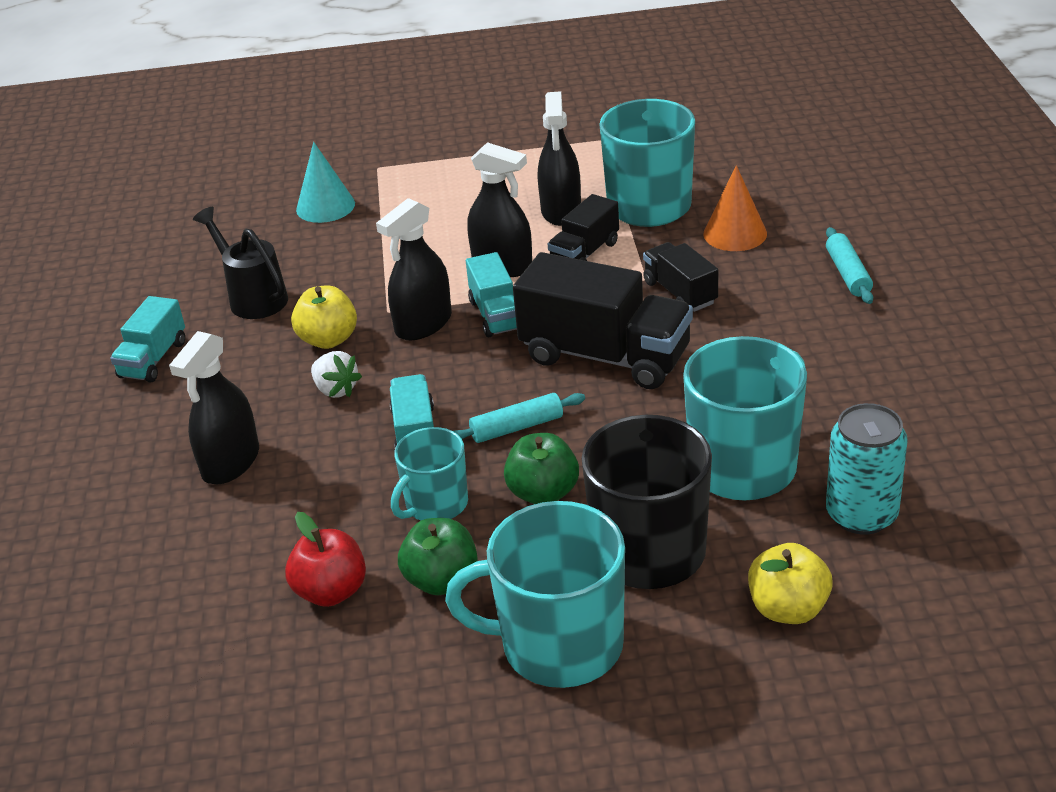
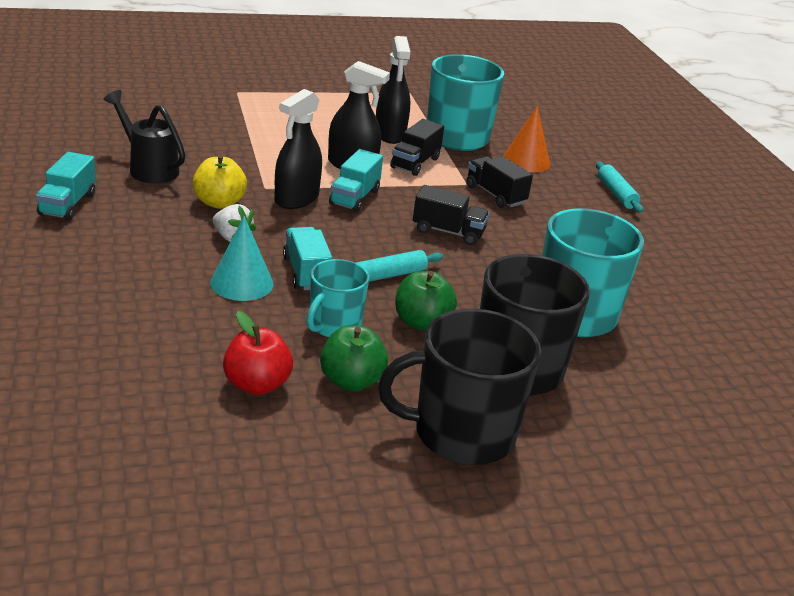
camera: 15 degrees left, 5 degrees down
black spray bottle [169,331,259,484] -> none
turquoise cone [296,142,355,223] -> turquoise cone moved to [210,216,273,301]
turquoise mug [445,501,625,688] -> black mug [378,308,541,465]
turquoise truck [466,252,517,337] -> turquoise truck turned 45 degrees clockwise [329,149,383,212]
black truck [513,252,693,389] -> black truck [413,185,490,245], size x0.55
yellow apple [748,543,833,624] -> none
turquoise can [826,403,908,535] -> none

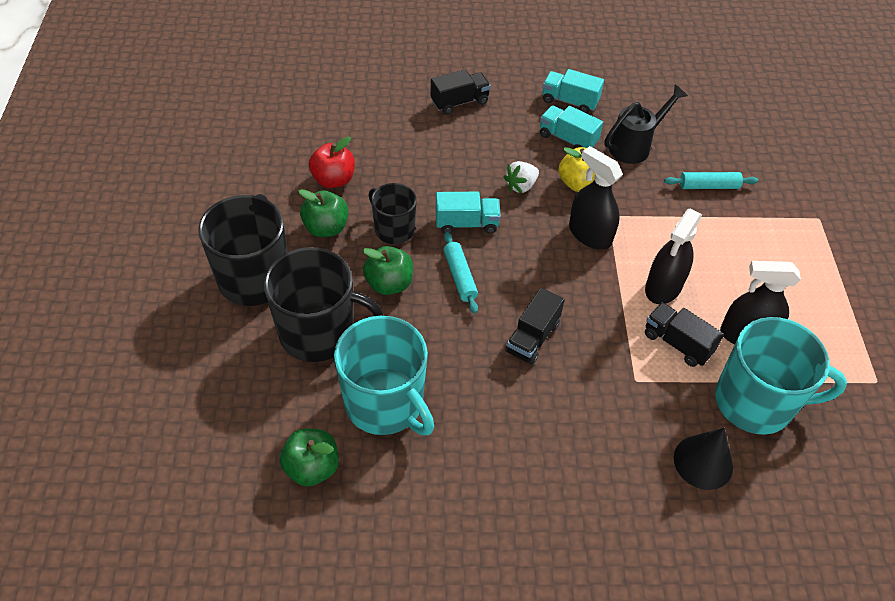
camera: 105 degrees right, 20 degrees up
turquoise cone [210,216,273,301] -> none
turquoise mug [307,259,369,337] -> black mug [368,183,417,244]
turquoise truck [329,149,383,212] -> turquoise truck moved to [540,105,603,149]
black truck [466,156,533,208] -> black truck moved to [430,69,491,114]
orange cone [503,106,550,172] -> black cone [674,428,733,490]
turquoise rolling pin [596,161,643,213] -> turquoise rolling pin moved to [664,172,758,189]
none -> green apple [279,428,339,487]

